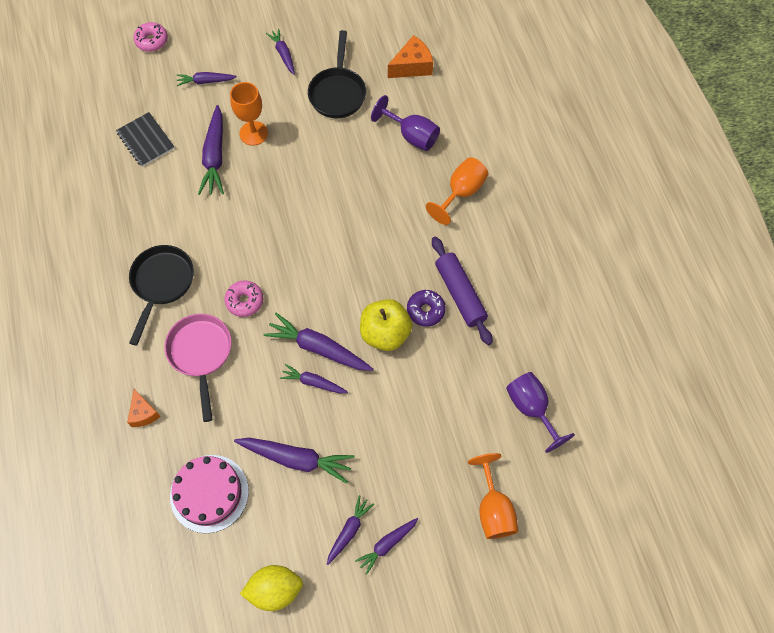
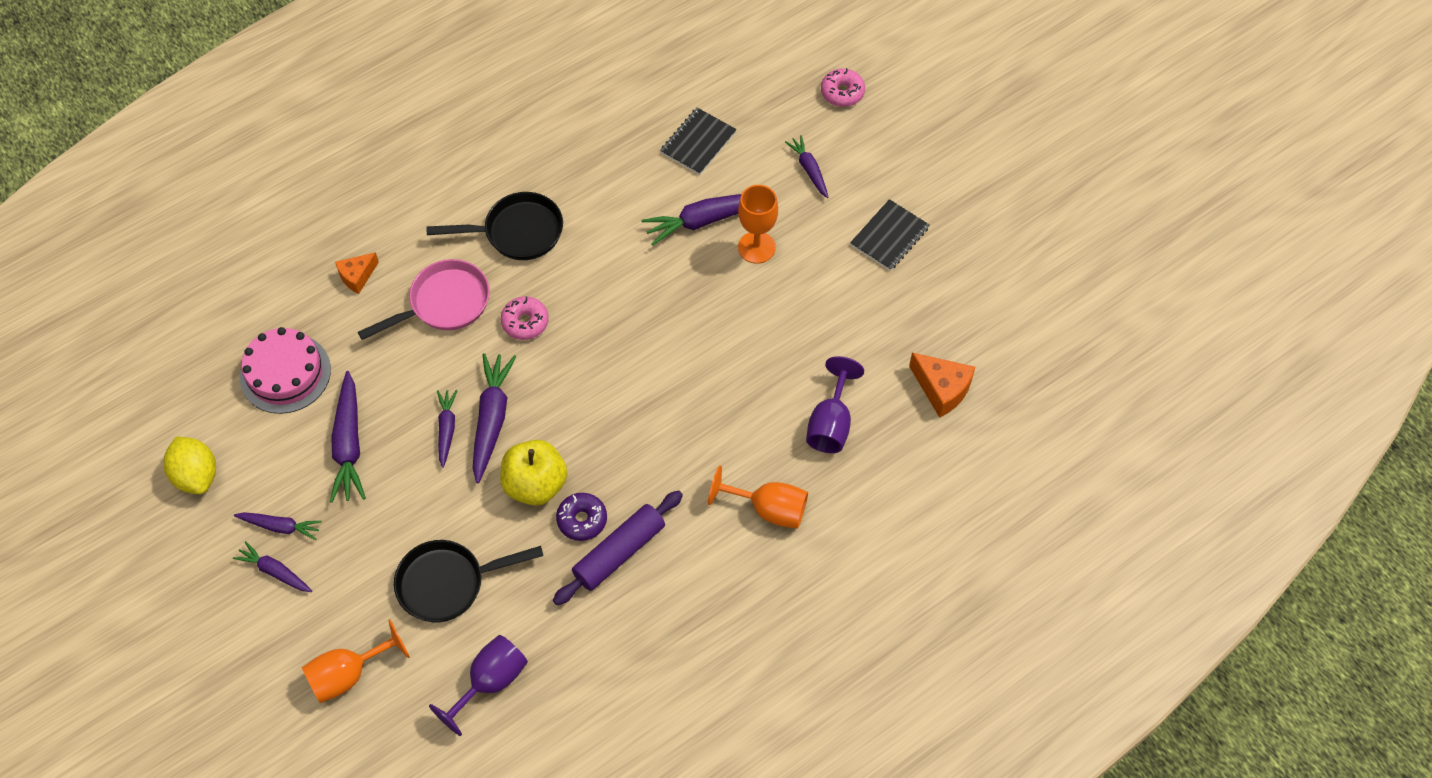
camera: 70 degrees right, 5 degrees down
purple carrot [266,29,295,75] -> black notebook [850,199,930,271]
black pan [308,30,366,118] -> black pan moved to [394,540,543,622]

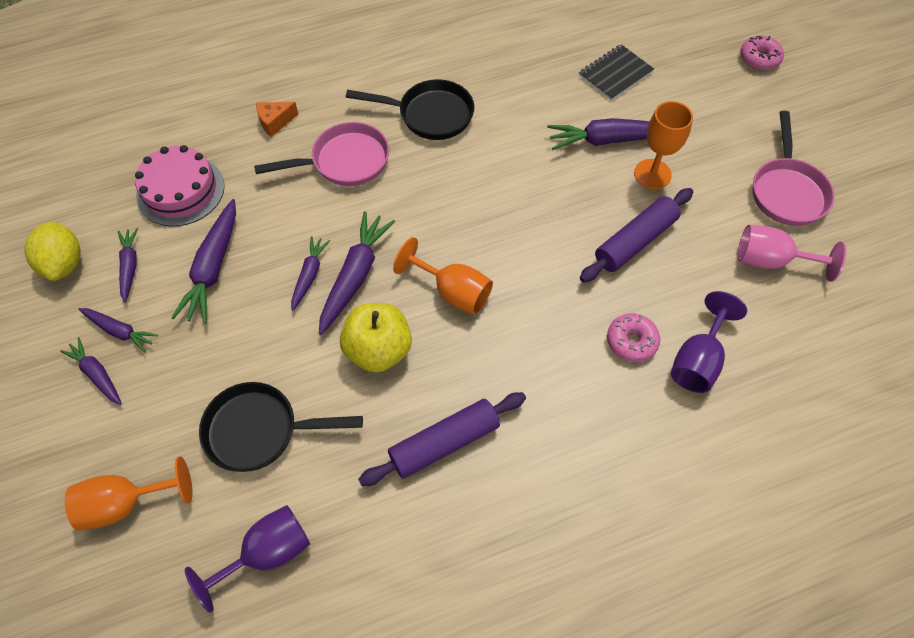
camera: 15 degrees right, 0 degrees up
pink donut [501,296,549,340] -> pink donut moved to [607,313,660,362]
purple donut [556,493,607,541] -> none
orange goblet [708,465,808,529] -> orange goblet moved to [393,237,493,315]
purple carrot [785,135,829,198] -> purple carrot moved to [118,228,138,302]
black notebook [850,199,930,271] -> pink pan [753,111,835,226]
orange cheese [909,353,975,418] -> none
none -> purple rolling pin [580,188,693,283]
none -> pink goblet [738,225,846,282]

